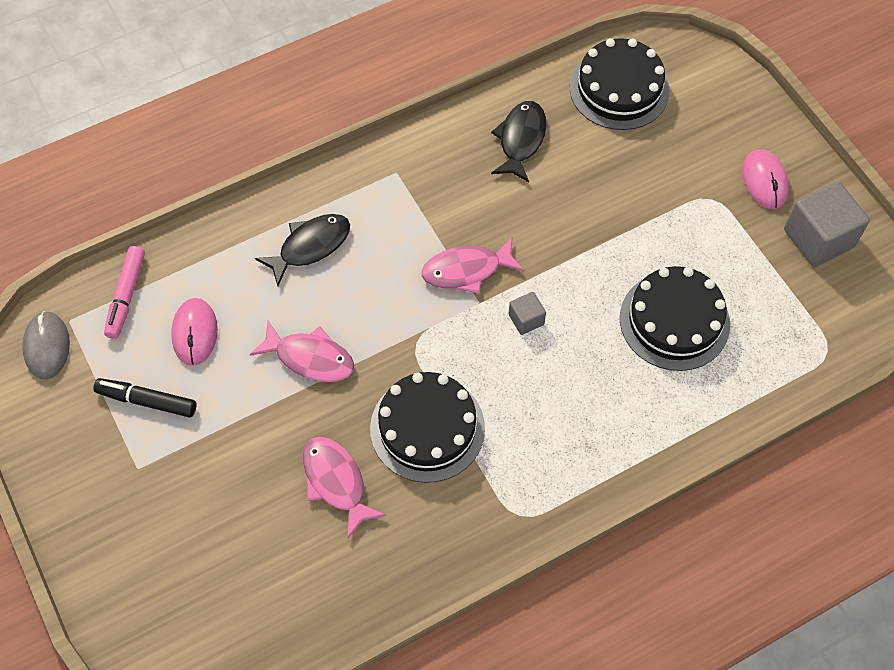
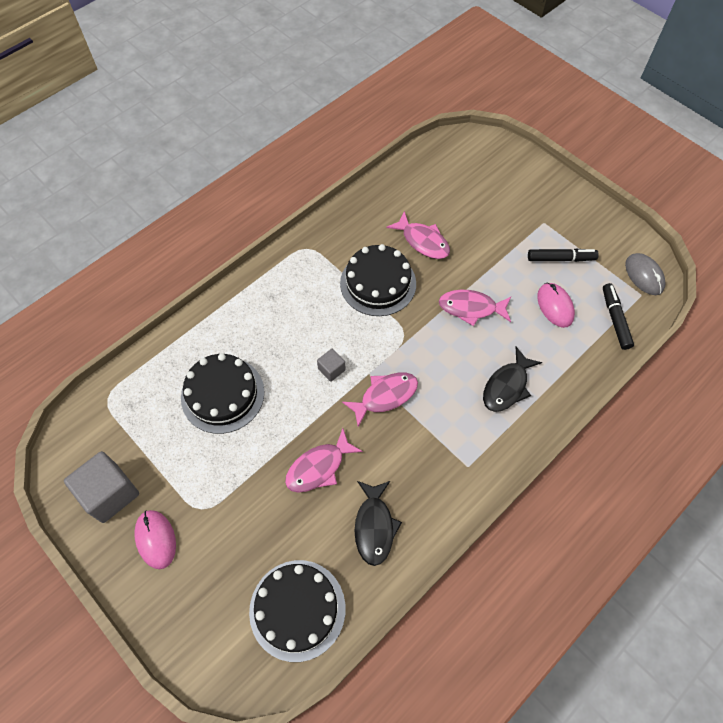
camera: 165 degrees right, 0 degrees up
pink marker [104,246,145,339] -> black marker [603,283,634,350]
none -> pink fish [285,428,363,493]

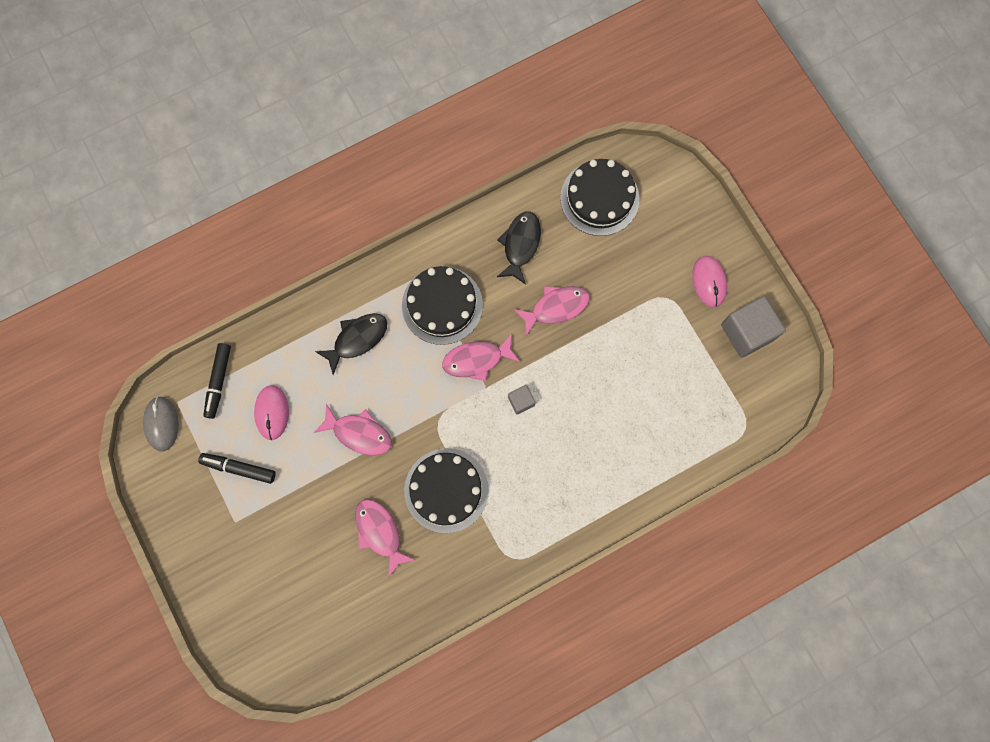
camera: 165 degrees left, 15 degrees up
black cake [181,353,264,434] -> black cake moved to [402,266,483,345]

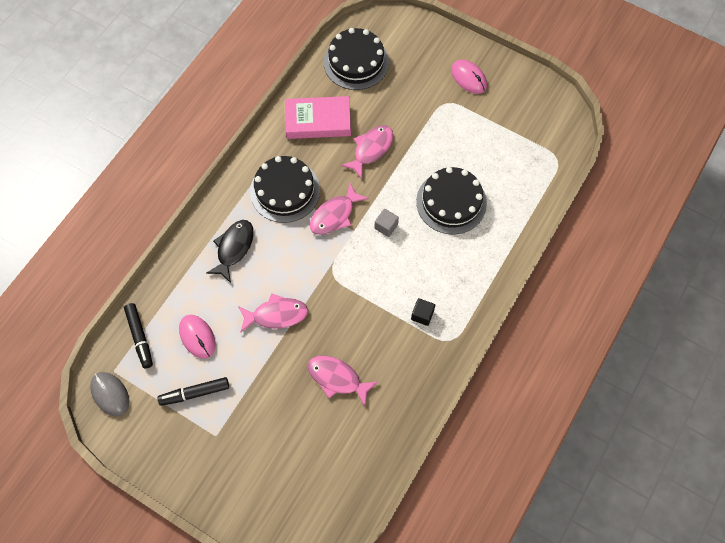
camera: 30 degrees left, 10 degrees down
black cake [404,448,489,533] -> black cake moved to [416,167,487,234]
black fish [497,212,541,284] -> pink book [285,96,351,139]
grey cube [721,296,786,358] -> none
none -> black cube [411,298,435,326]

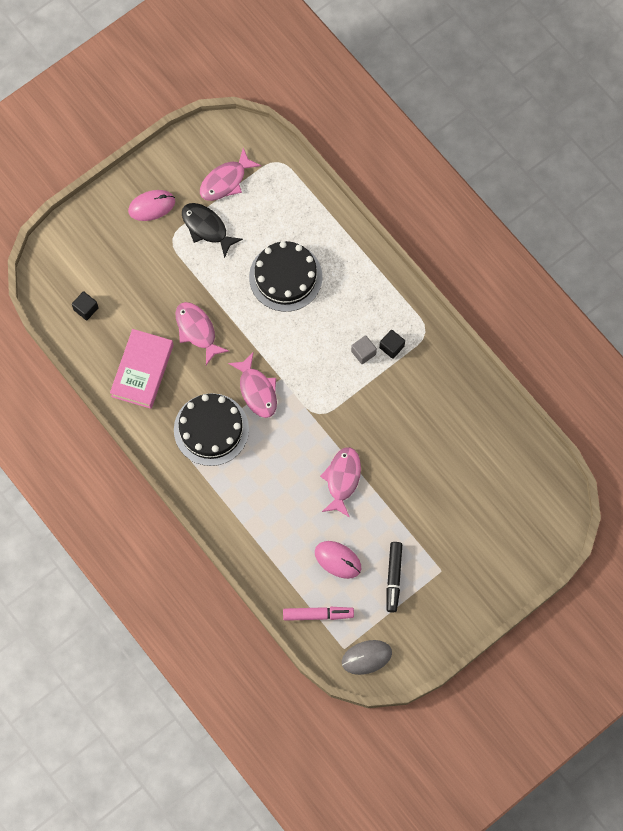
camera: 70 degrees left, 5 degrees up
black marker [124,303,153,369] -> pink marker [283,607,354,621]
pink mouse [179,315,216,359] -> pink mouse turned 45 degrees clockwise [315,541,361,579]
black fish [206,220,254,283] -> black fish moved to [182,203,243,258]
pink fish [307,356,378,406] -> pink fish moved to [200,148,261,201]
black cake [324,28,389,90] -> black cube [72,291,99,320]
grey cube [375,209,399,237] -> grey cube moved to [351,335,377,364]

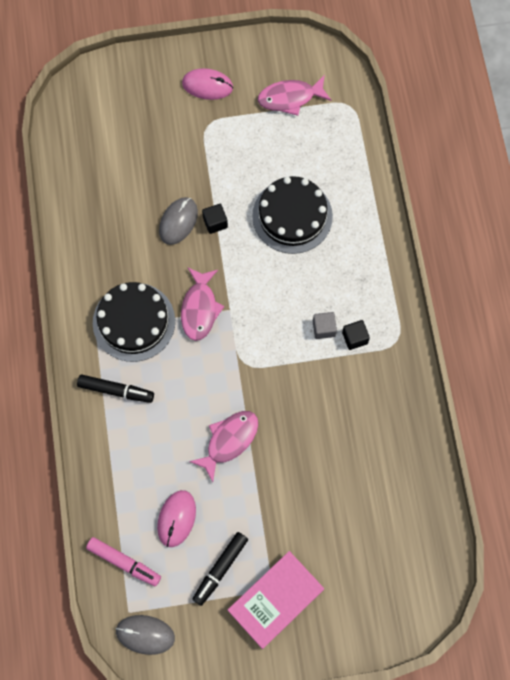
camera: 30 degrees right, 0 degrees up
black cube [72,291,99,320] -> black cube moved to [202,204,228,234]
pink book [110,329,173,409] -> pink book moved to [228,551,324,649]
pink fish [175,302,229,365] -> grey mouse [159,197,198,245]
black fish [182,203,243,258] -> none
pink mouse [315,541,361,579] -> pink mouse turned 45 degrees clockwise [157,490,196,547]
none -> black marker [77,374,154,403]

